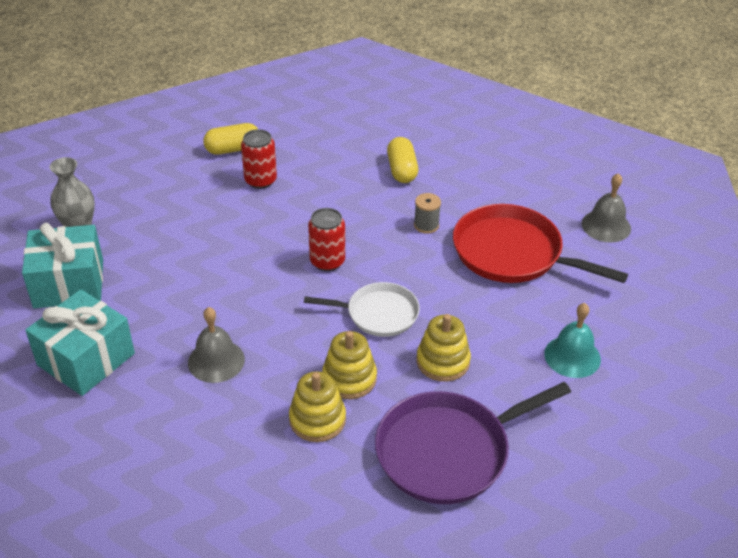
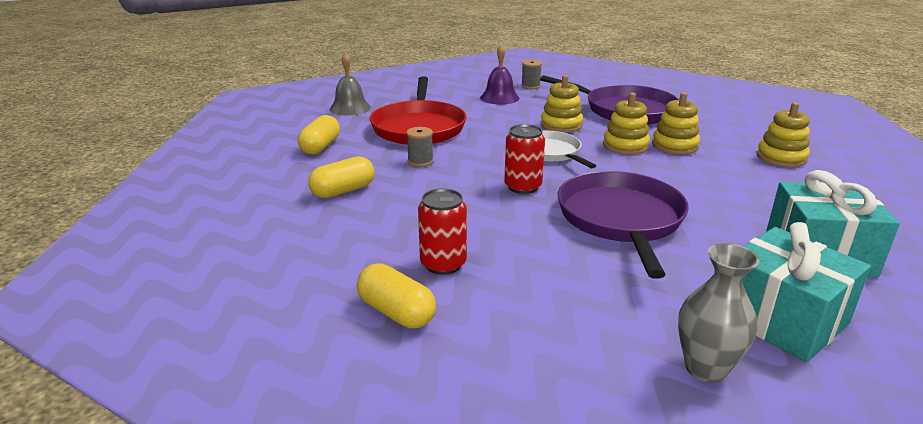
camera: 120 degrees left, 15 degrees down
grey bell [188,307,245,383] -> none
turquoise bell [544,303,601,378] -> purple bell [480,44,519,105]
none -> yellow capsule [298,115,340,155]
none -> grey spool [521,60,542,89]
none -> purple pan [558,171,689,279]
none -> yellow stacking toy [756,102,810,167]

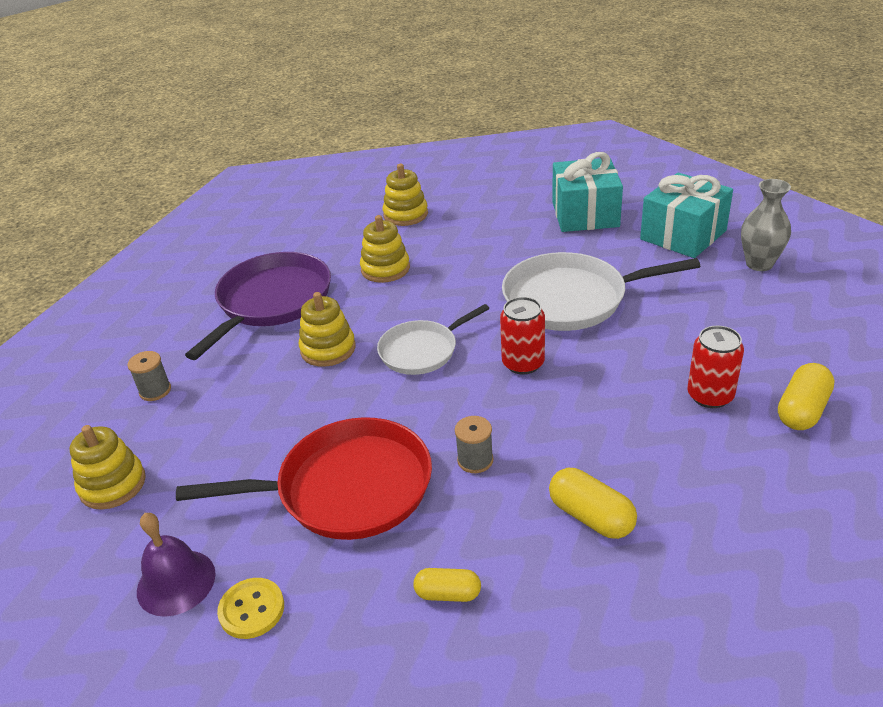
camera: 95 degrees left, 10 degrees up
yellow capsule [298,115,340,155] -> yellow capsule [413,568,481,602], size x0.66
grey bell [330,53,371,115] -> yellow button [217,578,284,639]
purple bell [480,44,519,105] -> purple bell moved to [137,513,216,617]
purple pan [558,171,689,279] -> white pan [502,252,701,331]
yellow stacking toy [603,93,650,155] -> yellow stacking toy moved to [70,425,146,510]

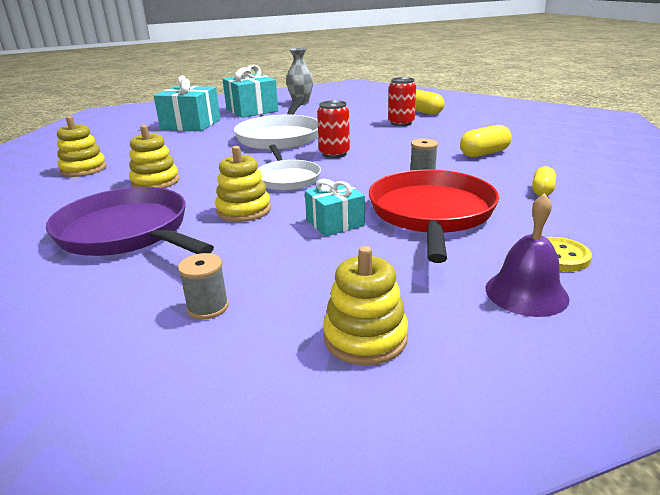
camera: 75 degrees left, 10 degrees down
none -> turquoise gift [305,179,365,236]

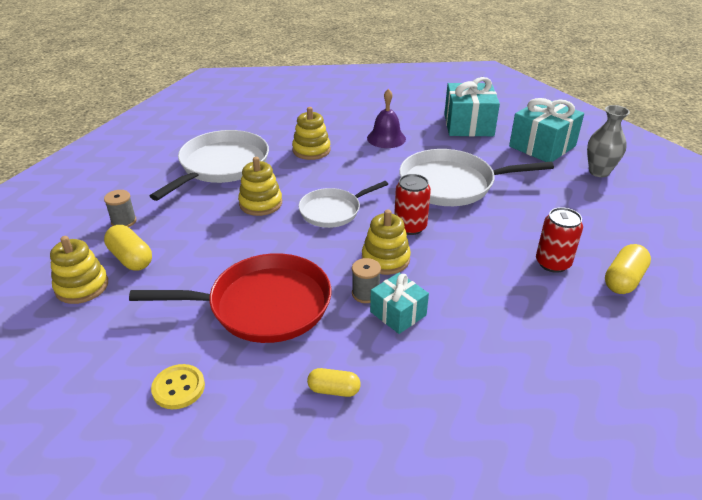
camera: 75 degrees right, 10 degrees up
purple pan [46,187,214,256] -> white pan [150,130,269,201]
yellow stacking toy [57,116,107,177] -> yellow stacking toy moved to [362,209,411,275]
turquoise gift [305,179,365,236] -> turquoise gift moved to [370,273,429,334]
yellow capsule [460,125,512,157] -> yellow capsule moved to [104,225,152,271]
purple bell [485,193,570,317] -> purple bell moved to [367,89,406,148]

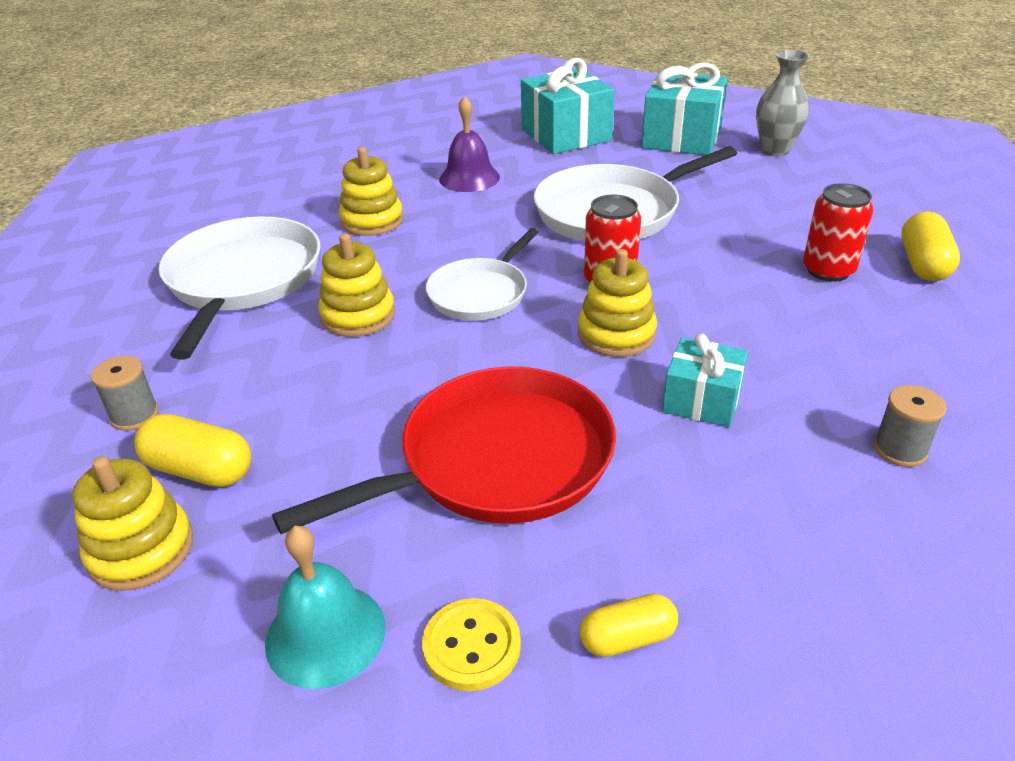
camera: 25 degrees left, 0 degrees up
yellow capsule [307,368,361,397] -> yellow capsule moved to [580,593,678,657]
grey spool [352,258,381,303] -> grey spool moved to [874,385,946,467]
none -> turquoise bell [265,526,386,689]

